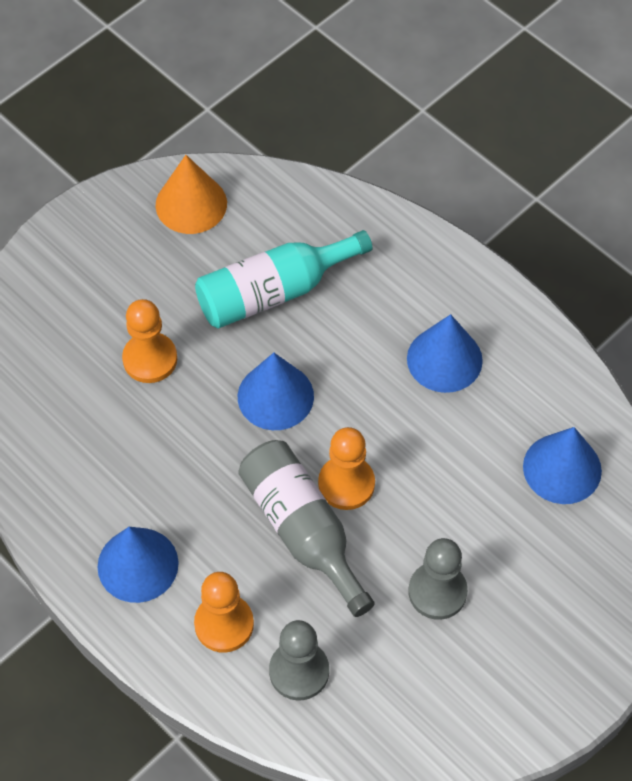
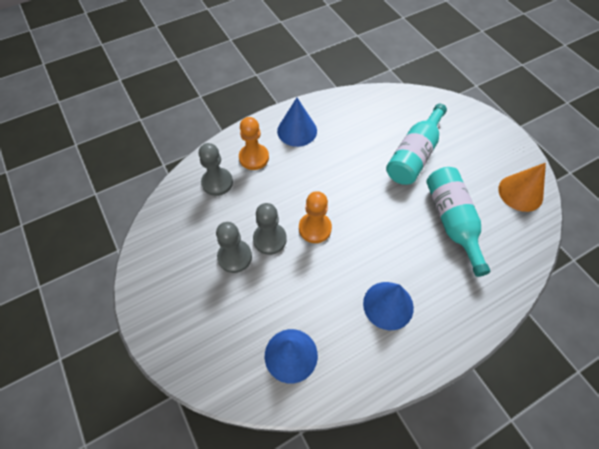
camera: 105 degrees right, 0 degrees up
orange pawn [122,299,177,383] -> turquoise bottle [386,104,447,185]
blue cone [238,353,314,430] -> none
grey bottle [238,440,375,617] -> none
none -> grey pawn [253,203,287,255]

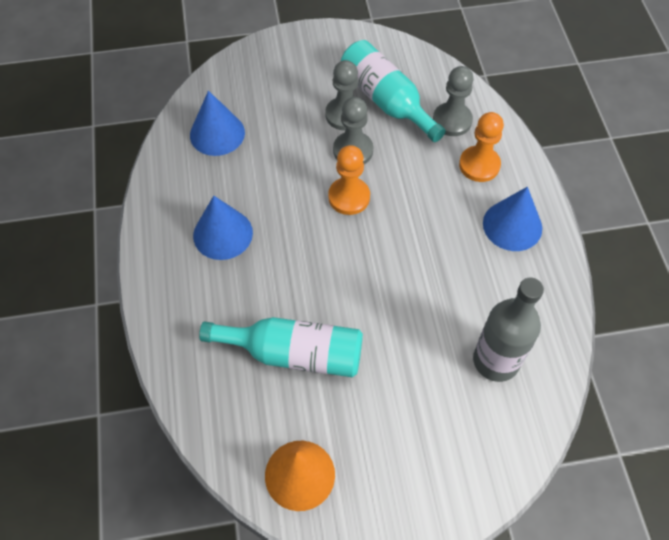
camera: 110 degrees right, 0 degrees up
turquoise bottle [386,104,447,185] -> turquoise bottle moved to [341,40,446,142]
none -> grey bottle [473,277,544,382]

